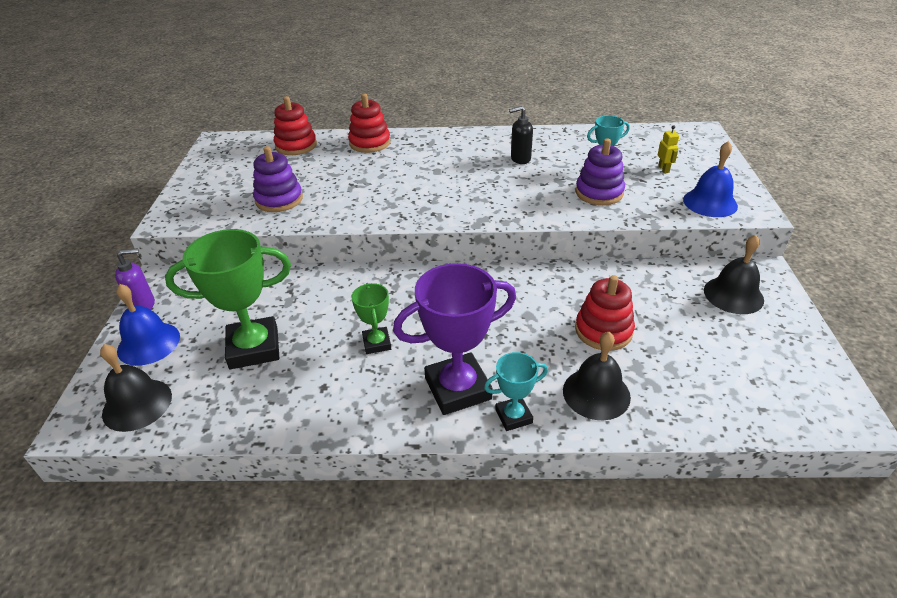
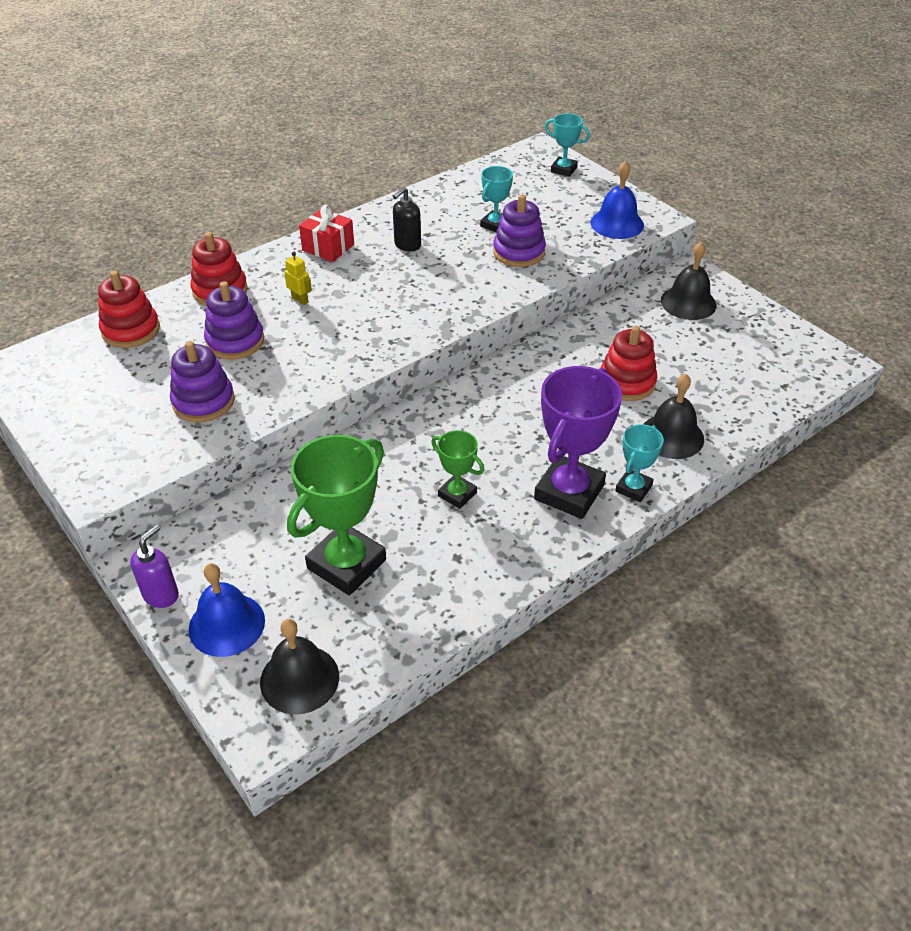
camera: 40 degrees left, 5 degrees up
yellow robot [658,126,679,173] -> yellow robot moved to [284,252,312,305]
none -> purple stacking toy [204,281,264,360]
none -> red gift [299,205,354,262]
none -> turquoise trophy [545,113,590,177]

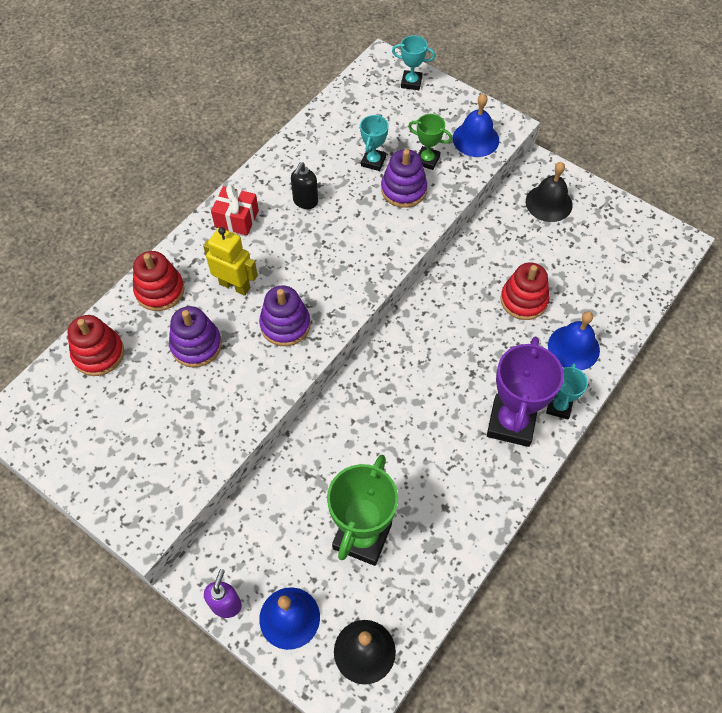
camera: 15 degrees left, 15 degrees up
purple stacking toy [170,341,235,422] -> purple stacking toy moved to [259,285,311,346]
yellow robot [284,252,312,305] -> yellow robot [203,227,258,296], size x1.85
green trophy [431,430,485,509] -> green trophy moved to [408,114,452,170]
black bell [644,374,704,459] -> blue bell [548,311,600,370]

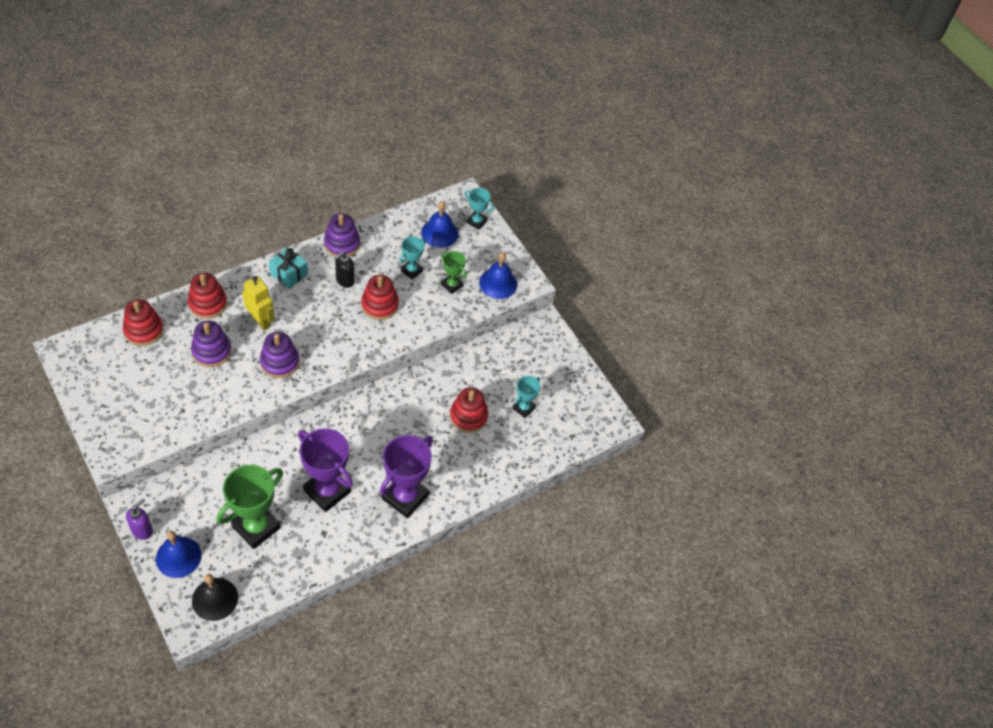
camera: 15 degrees right, 5 degrees down
red gift [211,185,259,235] -> turquoise gift [269,247,308,289]
purple stacking toy [381,149,427,208] -> purple stacking toy moved to [324,214,360,257]
black bell [526,162,573,222] -> none
turquoise trophy [546,363,588,419] -> turquoise trophy moved to [513,376,540,418]
blue bell [548,311,600,370] -> blue bell moved to [421,201,458,248]
none -> purple trophy [298,428,353,512]
none -> red stacking toy [361,275,399,320]

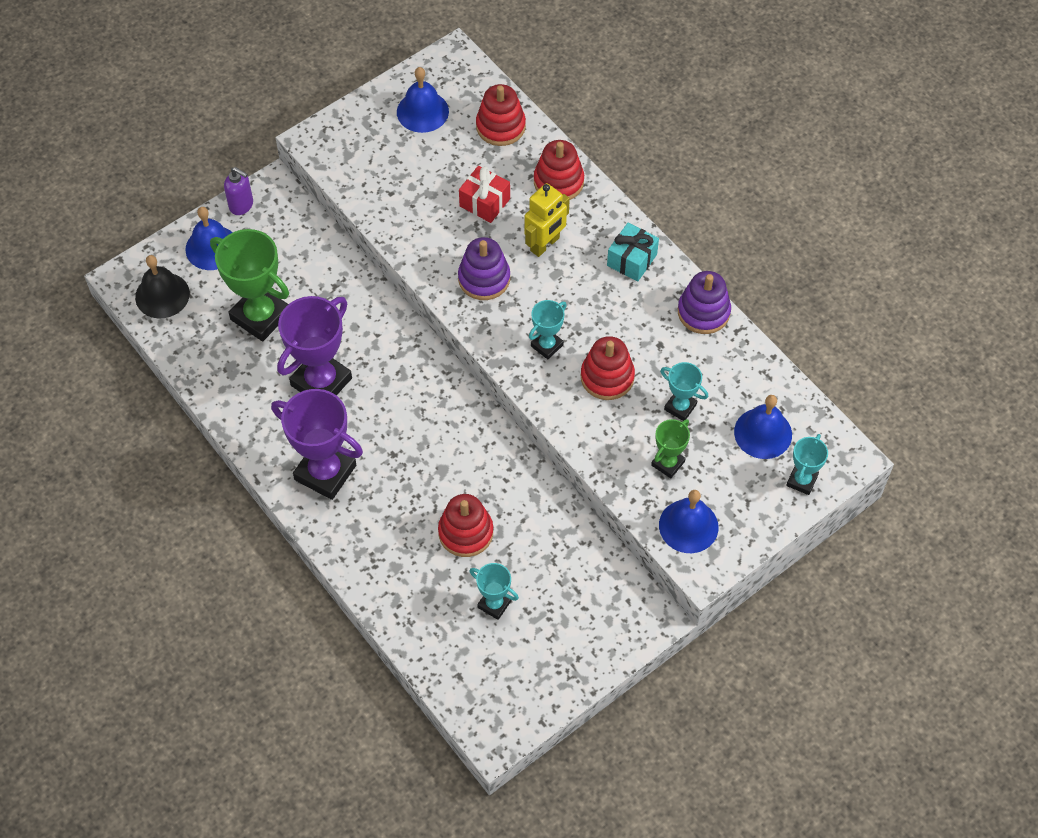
camera: 90 degrees right, 5 degrees up
purple stacking toy [191,320,231,367] -> red gift [459,166,510,223]
black soap dispenser [334,252,354,288] -> none
none -> blue bell [397,67,449,133]
none -> turquoise trophy [529,300,567,359]

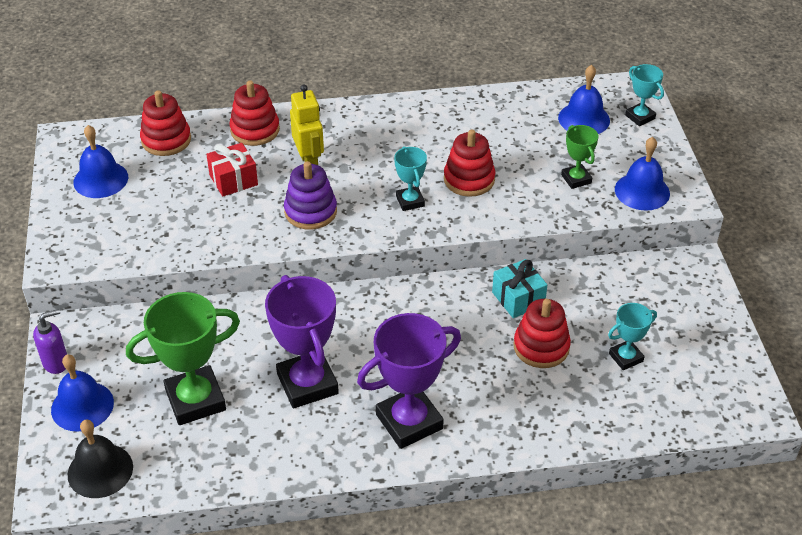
camera: 60 degrees left, 15 degrees down
turquoise gift [607,223,659,281] -> turquoise gift moved to [492,259,547,318]
turquoise trophy [660,362,708,421] -> none
purple stacking toy [678,271,731,334] -> none

